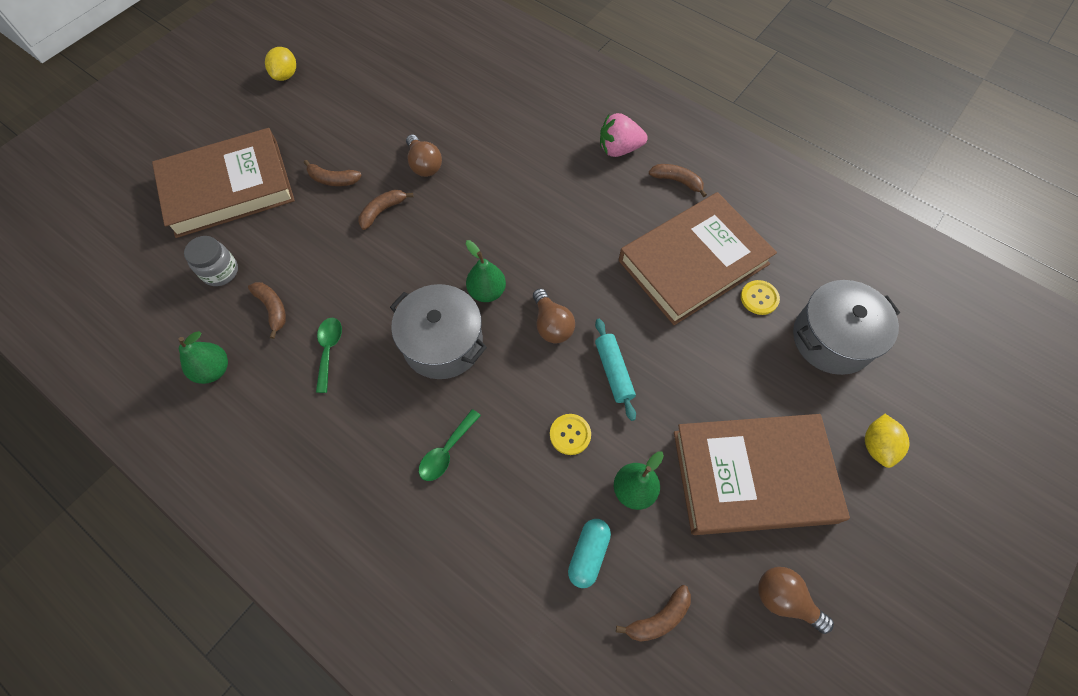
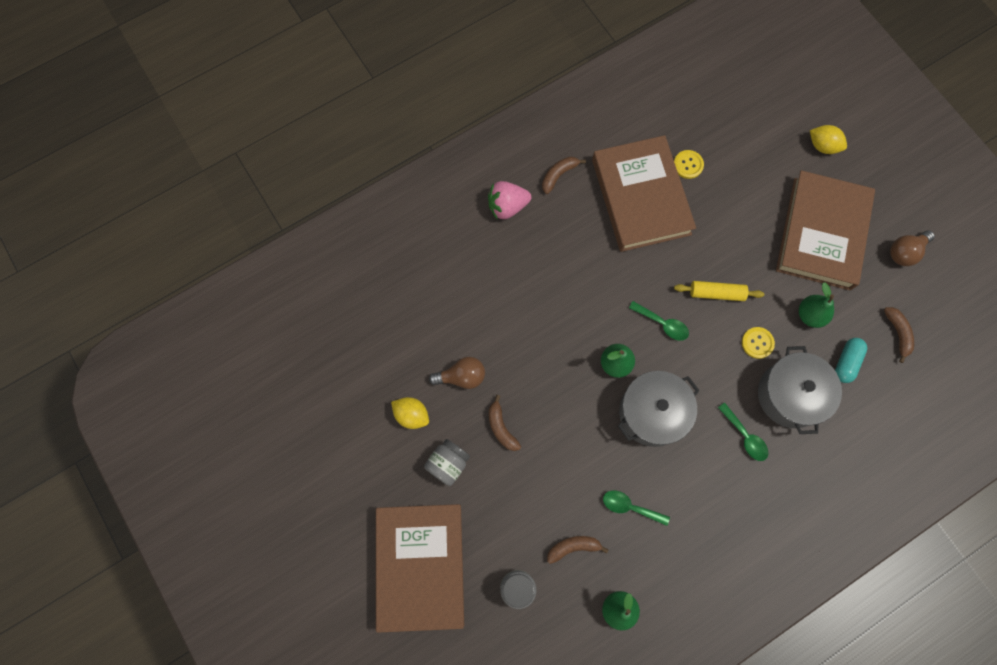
camera: 70 degrees left, 10 degrees up
yellow lemon [265,47,296,81] -> yellow lemon moved to [391,397,429,429]
brown banana [304,160,362,186] -> grey jar [424,439,470,486]
brown light bulb [533,288,575,343] -> green spoon [629,301,689,341]
turquoise capsule [568,519,611,588] -> turquoise capsule turned 75 degrees clockwise [835,338,867,383]
turquoise rolling pin [595,319,636,421] -> yellow rolling pin [674,281,764,301]
pink strawberry [600,113,648,157] -> pink strawberry turned 60 degrees clockwise [488,181,531,220]
grey pot [793,280,900,375] -> grey pot moved to [758,346,842,434]

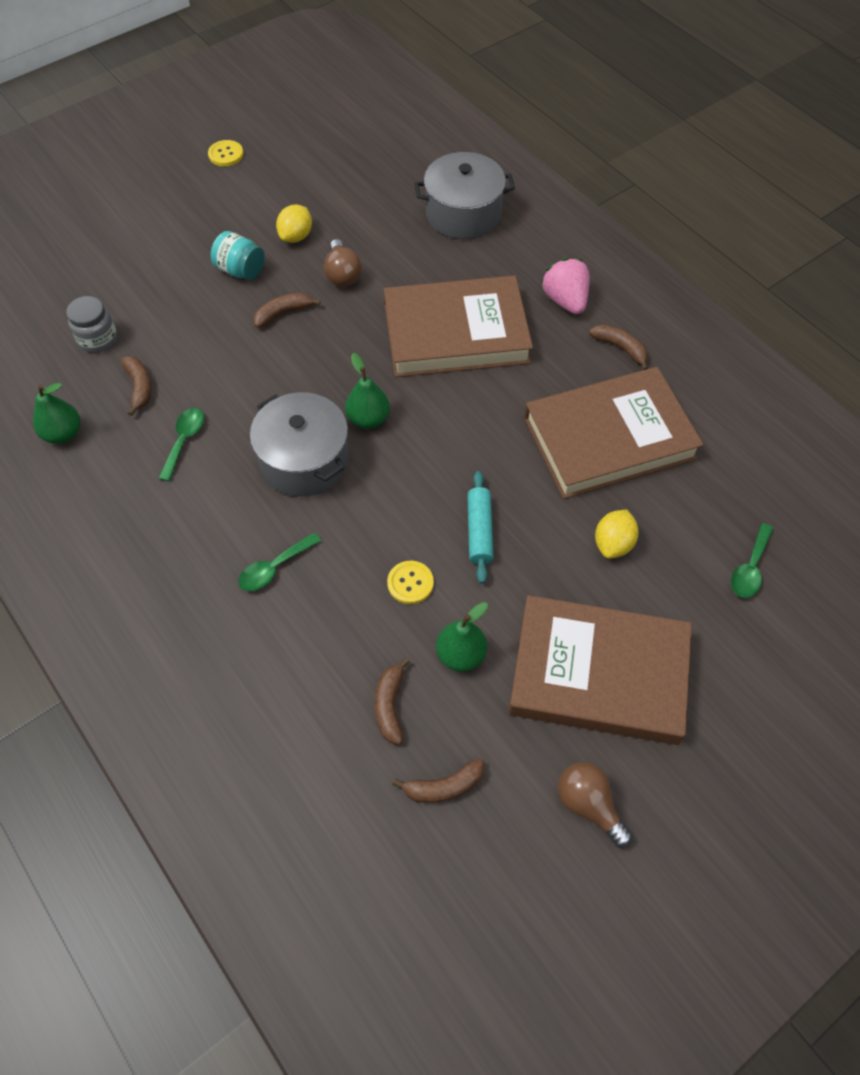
camera: 85 degrees right, 15 degrees down
brown book [376,504,464,633] -> brown book moved to [384,276,533,377]
grey jar [424,439,470,486] -> turquoise jar [211,231,265,280]
green spoon [629,301,689,341] -> green spoon moved to [731,523,773,598]
yellow button [674,150,704,179] -> yellow button moved to [208,140,243,166]
yellow rolling pin [674,281,764,301] -> turquoise rolling pin [467,471,493,584]
grey pot [758,346,842,434] -> grey pot moved to [414,152,515,239]
yellow lemon [810,125,847,154] -> yellow lemon moved to [595,510,638,559]
turquoise capsule [835,338,867,383] -> brown banana [375,658,410,745]

